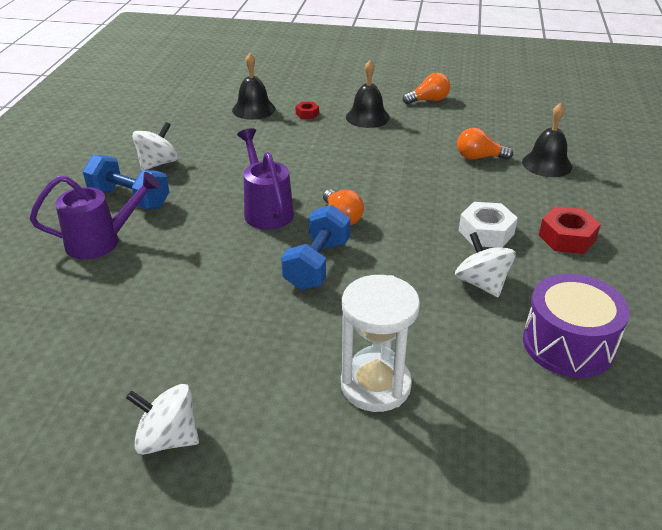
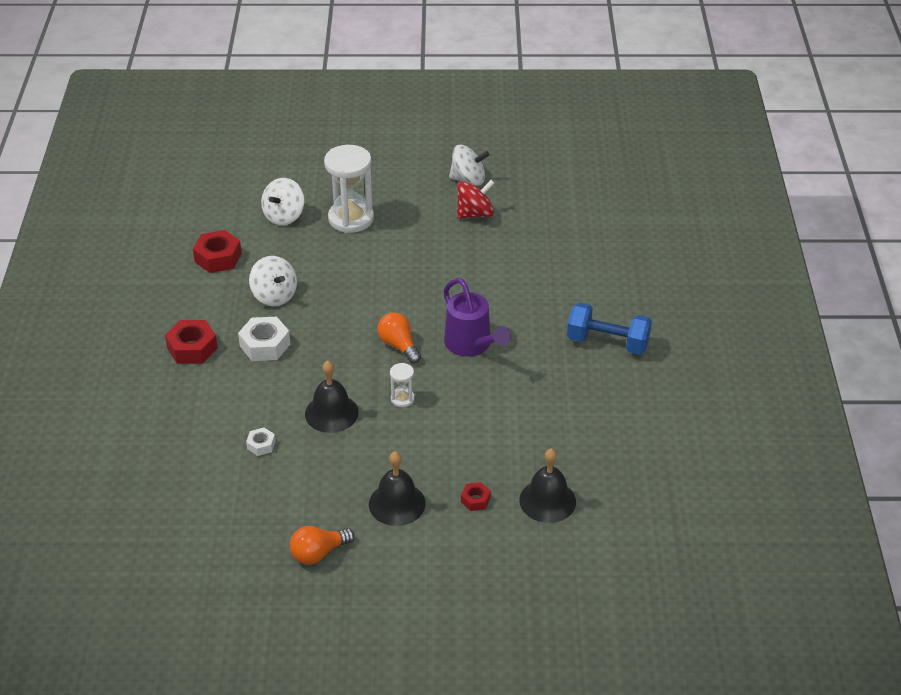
camera: 170 degrees right, 5 degrees up
purple watering can [30,172,161,260] -> none
white spinning top [132,122,179,170] -> white spinning top moved to [261,178,304,226]
blue dumbbell [281,205,350,290] -> none
orange light bulb [457,128,513,160] -> white nut [246,427,276,456]
black bell [522,103,572,177] -> black bell moved to [305,361,359,433]
purple drum [523,274,630,378] -> red nut [193,230,242,273]
none -> white hourglass [390,363,415,407]
none -> red spinning top [457,180,495,219]

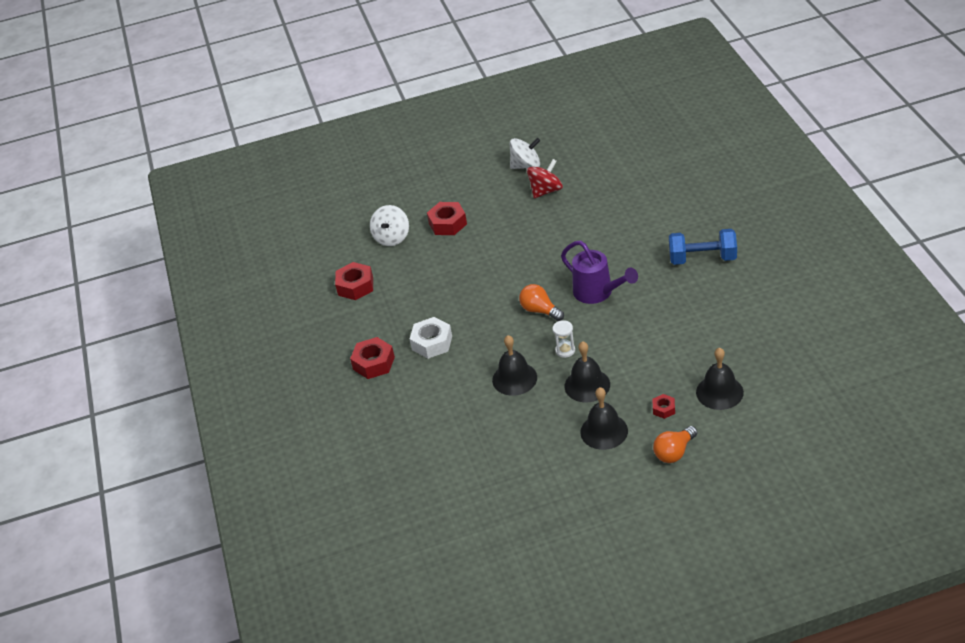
camera: 10 degrees left, 0 degrees up
white nut [246,427,276,456] -> none
white spinning top [249,256,297,306] -> none
orange light bulb [290,526,355,565] -> orange light bulb moved to [653,426,697,463]
white hourglass [324,145,374,233] -> red nut [427,202,467,235]
none -> black bell [564,341,610,402]

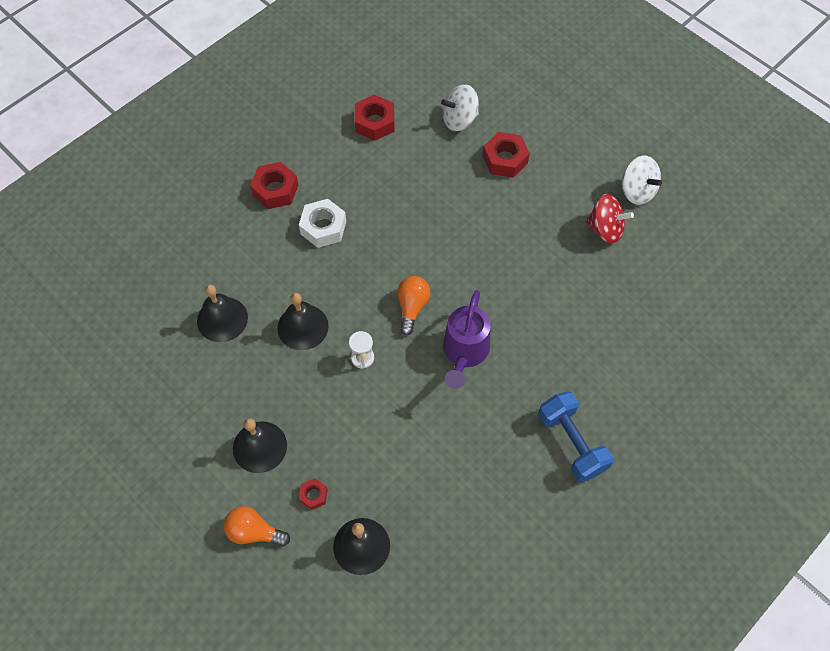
camera: 55 degrees right, 20 degrees up
black bell [564,341,610,402] -> black bell moved to [197,285,248,342]

